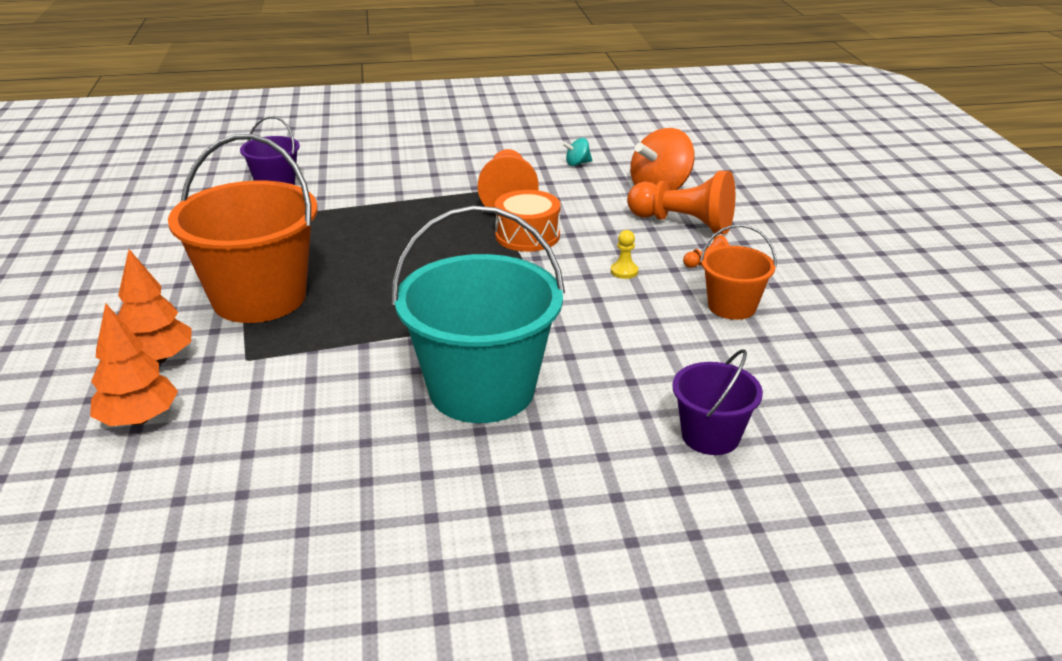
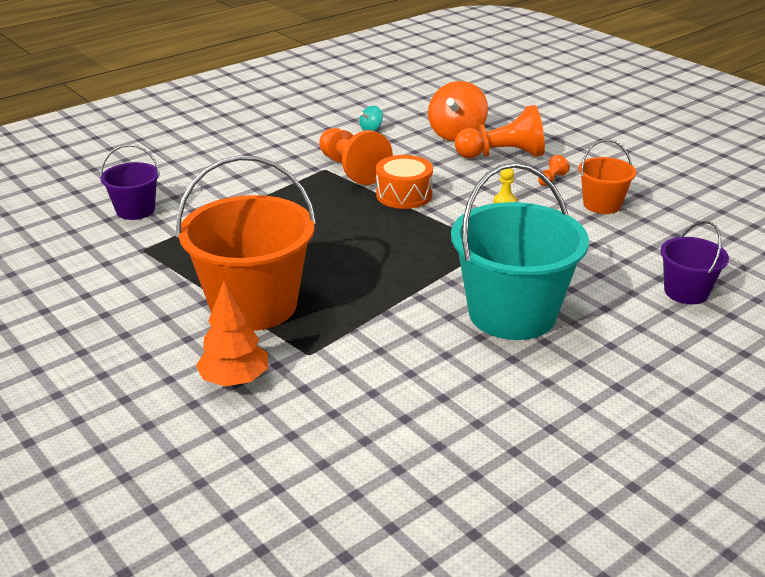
camera: 30 degrees left, 0 degrees up
orange tree [90,303,178,426] -> none

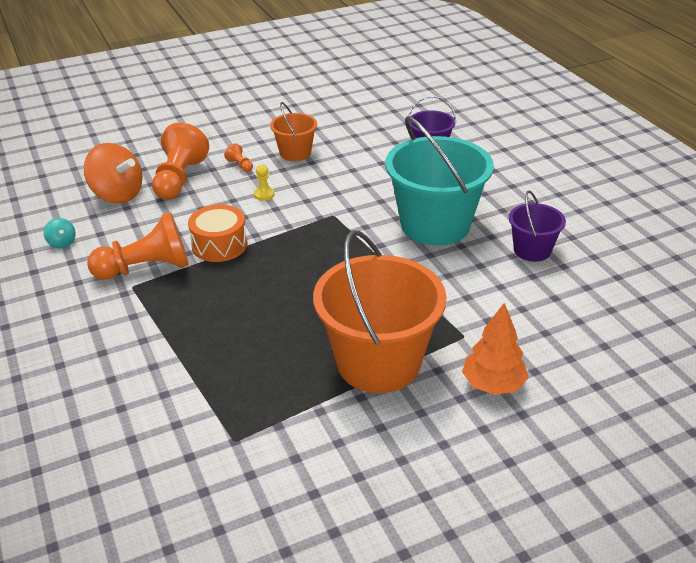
camera: 75 degrees left, 5 degrees up
purple bucket [100,144,160,220] -> purple bucket moved to [509,191,566,262]

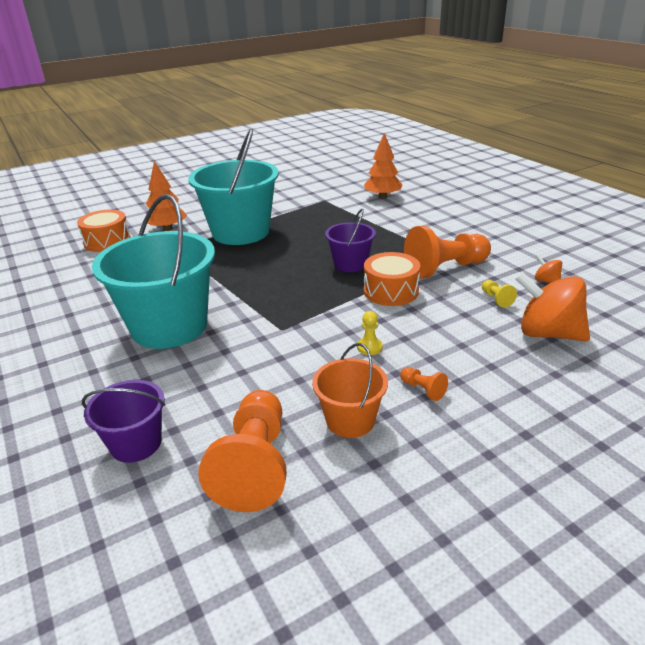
camera: 175 degrees right, 5 degrees down
turquoise spinning top [44,218,76,248] -> orange spinning top [535,255,562,283]
orange pawn [152,123,209,200] -> orange pawn moved to [198,390,287,512]
orange bucket [313,230,447,393] -> turquoise bucket [188,129,279,245]
purple bucket [509,191,566,262] -> purple bucket moved to [325,209,376,272]
none -> orange drum [77,209,130,252]
none -> orange tree [364,133,403,199]
none -> yellow pawn [482,280,517,308]

